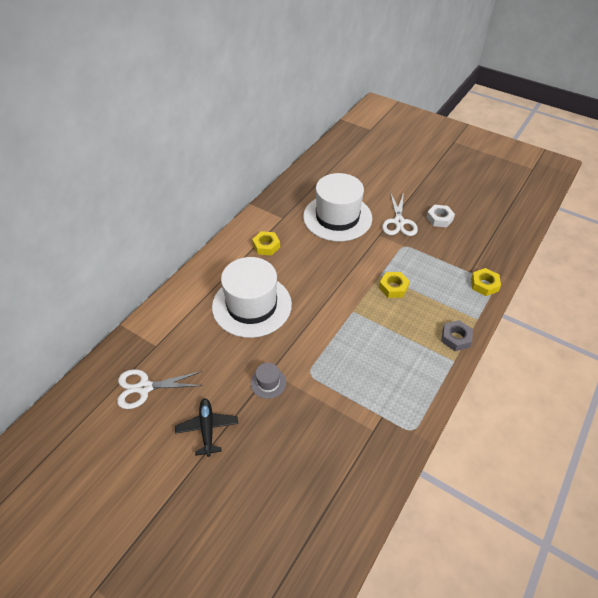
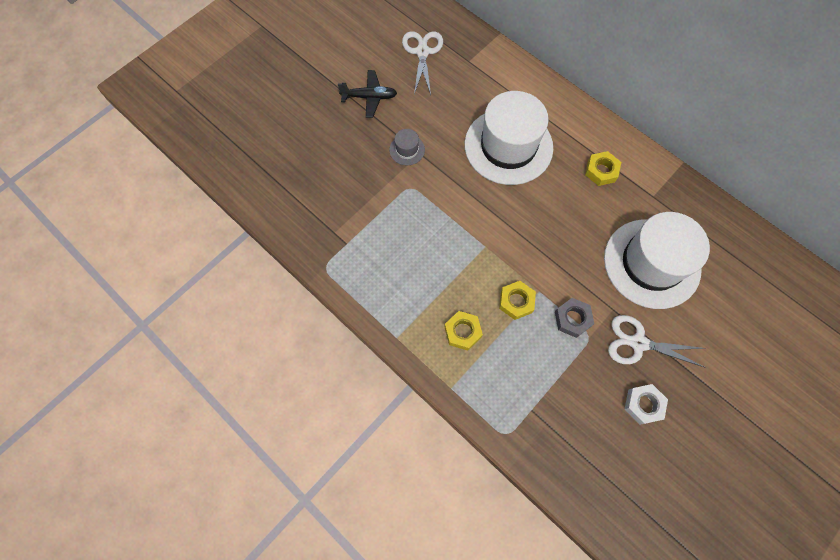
camera: 100 degrees right, 20 degrees up
grey nut [441,320,473,351] -> grey nut moved to [555,298,594,338]
yellow nut [471,268,501,296] -> yellow nut moved to [444,311,483,351]

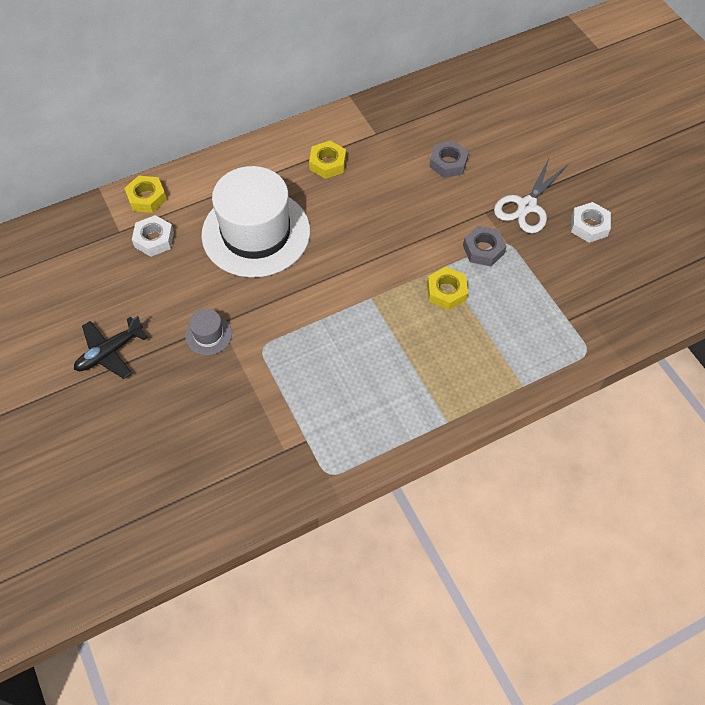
camera: 70 degrees left, 10 degrees down
black plane [338,70,397,118] -> black plane turned 150 degrees counterclockwise [74,316,148,379]
white scissors [402,31,443,95] -> none
yellow nut [444,311,483,351] -> yellow nut moved to [124,176,167,213]
white hat [604,212,710,309] -> grey nut [429,141,469,178]
none -> white nut [132,215,174,257]

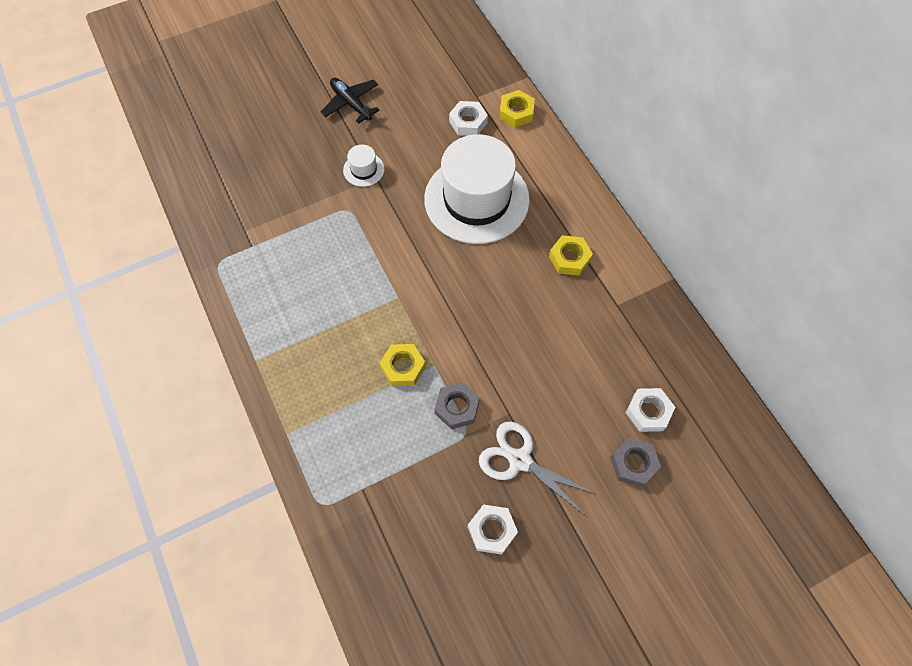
camera: 90 degrees right, 5 degrees up
grey hat [185,309,232,355] -> white hat [343,145,385,187]
grey nut [429,141,469,178] -> grey nut moved to [610,437,661,487]
none -> white nut [626,388,675,432]

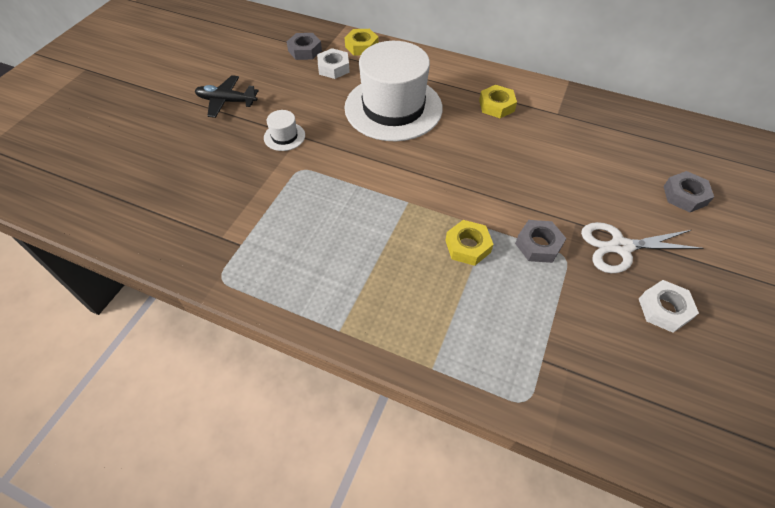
camera: 40 degrees left, 10 degrees down
white nut [626,388,675,432] -> none
none -> grey nut [287,33,322,60]

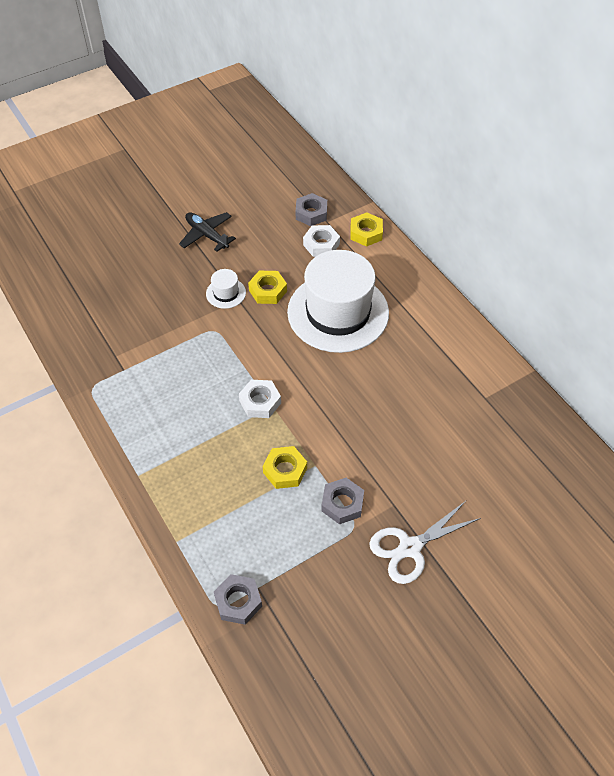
camera: 35 degrees right, 0 degrees up
yellow nut [479,85,517,118] -> yellow nut moved to [248,271,287,304]
white scissors [581,222,703,273] -> white scissors turned 60 degrees counterclockwise [369,501,481,584]
white nut [639,280,699,333] -> white nut moved to [239,380,281,418]
grey nut [663,171,714,212] -> grey nut moved to [214,574,262,625]

